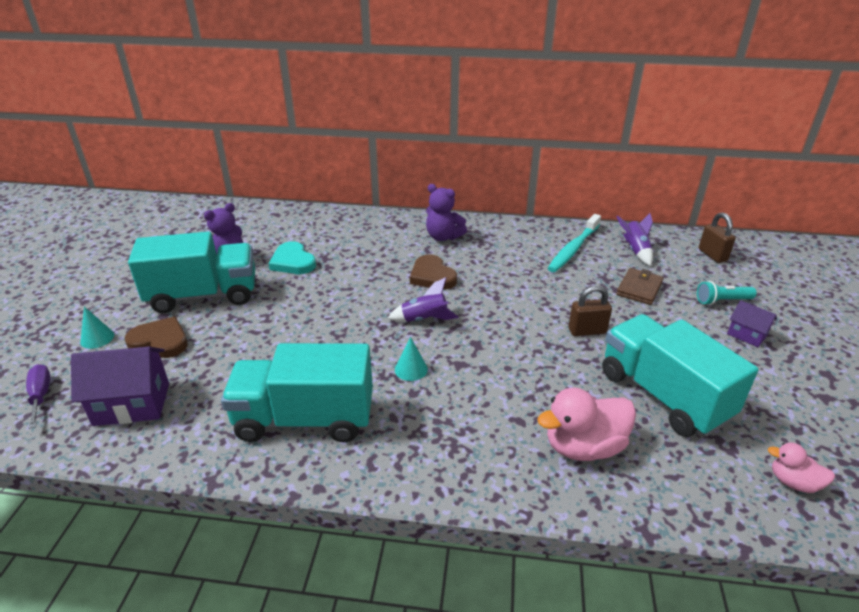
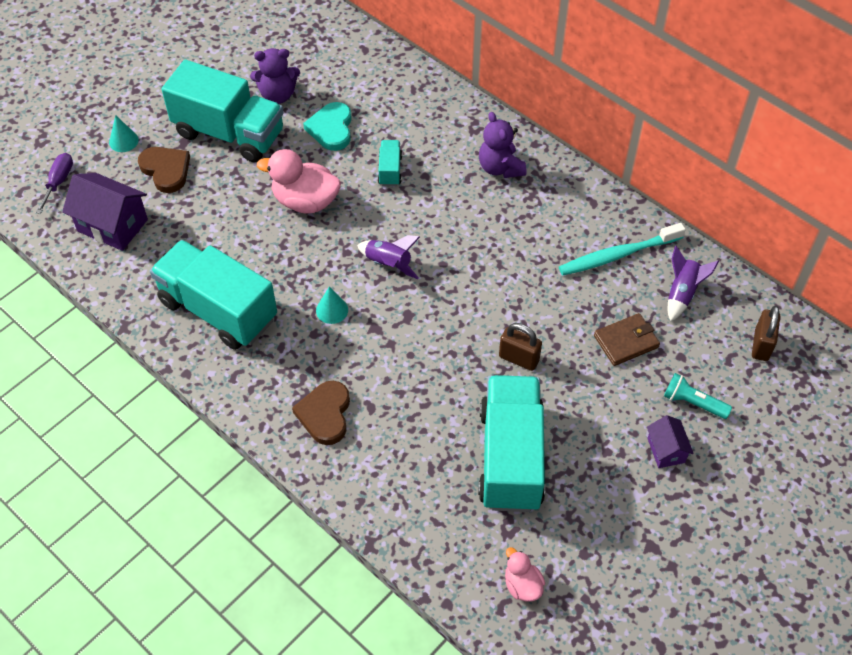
camera: 35 degrees right, 20 degrees up
brown heart [410,254,457,290] -> brown heart moved to [292,381,350,445]
pink duck [537,388,636,461] -> pink duck moved to [257,149,341,214]
none -> turquoise truck [378,140,402,186]

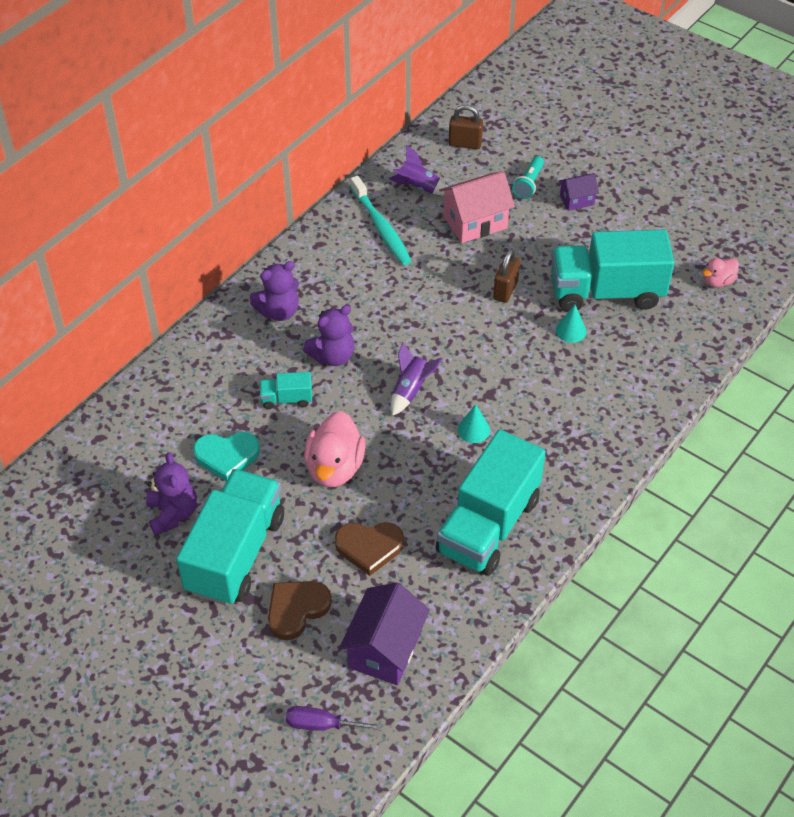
camera: 95 degrees left, 5 degrees down
turquoise cone [109,115,139,152] -> turquoise cone moved to [556,305,586,343]
brown heart [292,381,350,445] -> brown heart moved to [335,522,404,576]
brown wallet [594,313,660,366] -> pink house [439,171,515,243]
none -> purple teddy bear [303,305,355,366]

